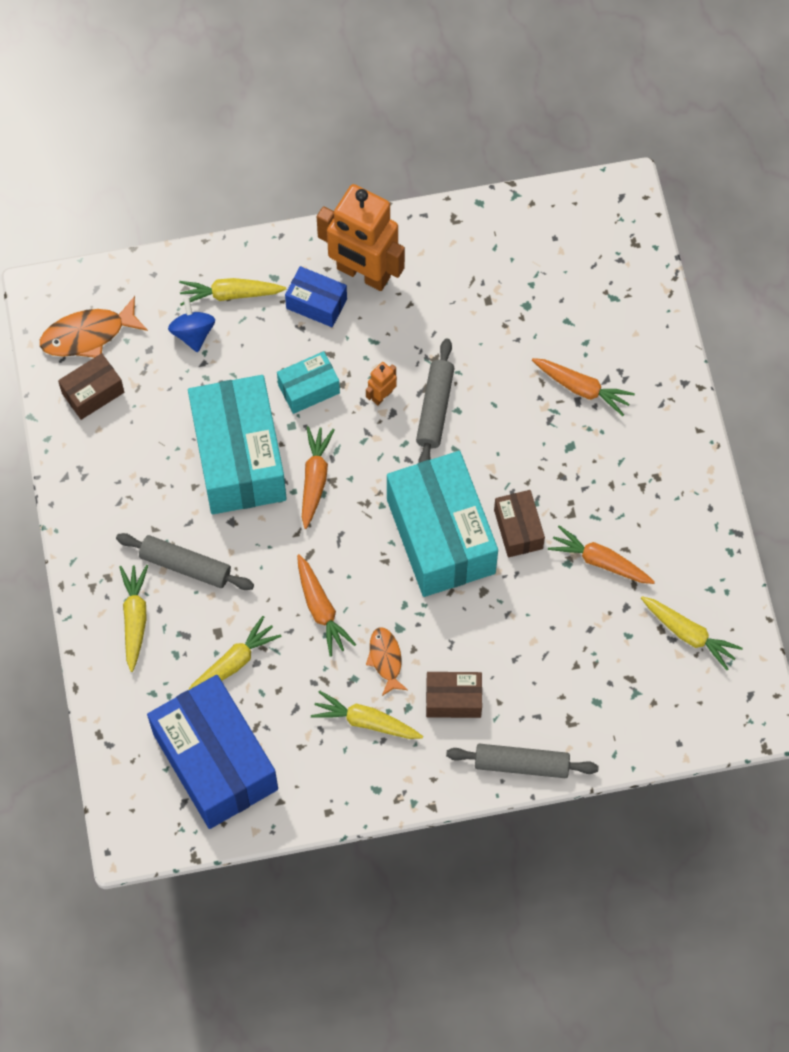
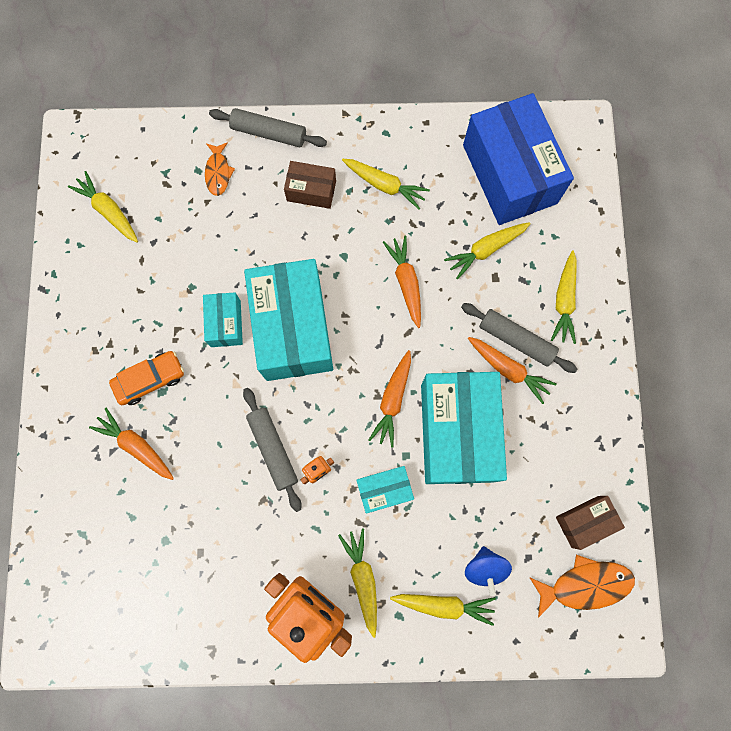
camera: 170 degrees left, 10 degrees up
blue box [285,266,347,327] -> yellow carrot [338,529,377,638]
orange fish [366,627,408,696] -> orange fish moved to [205,142,235,196]
grey rolling pin [416,338,454,463] -> grey rolling pin turned 45 degrees counterclockwise [243,388,302,512]
brown box [494,490,545,557] -> turquoise box [203,292,243,347]
orange carrot [548,525,655,584] -> orange carrot moved to [468,337,557,404]
none -> orange car [109,351,184,405]

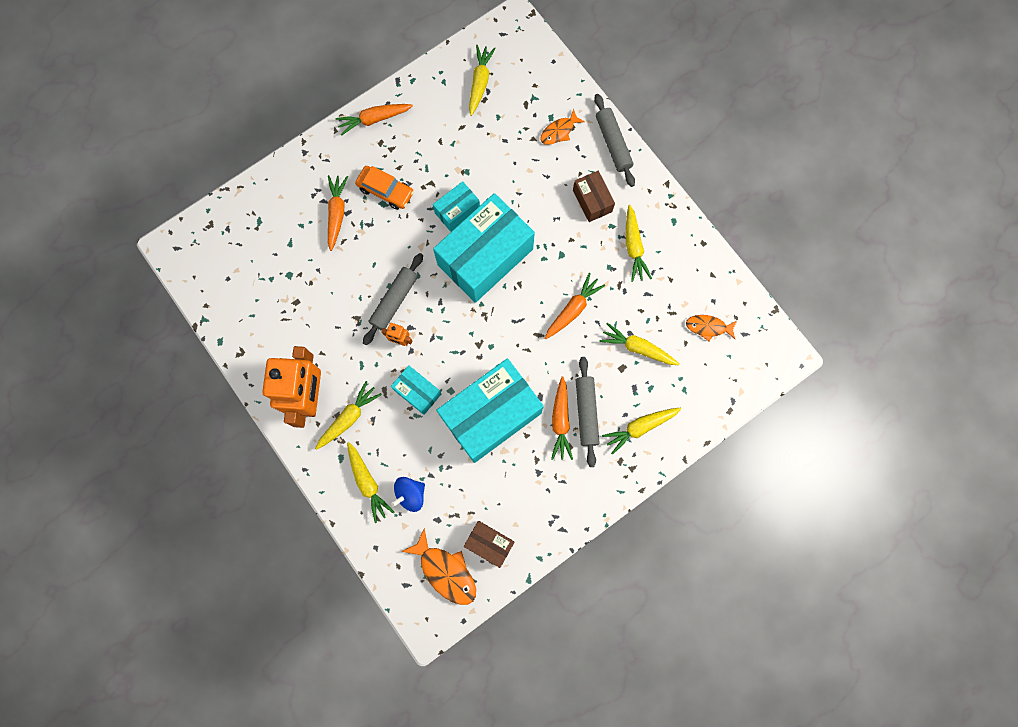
camera: 55 degrees right, 0 degrees up
orange carrot [369,350,411,448] -> orange carrot moved to [335,104,413,136]
blue box [463,93,574,225] -> orange fish [686,315,737,342]

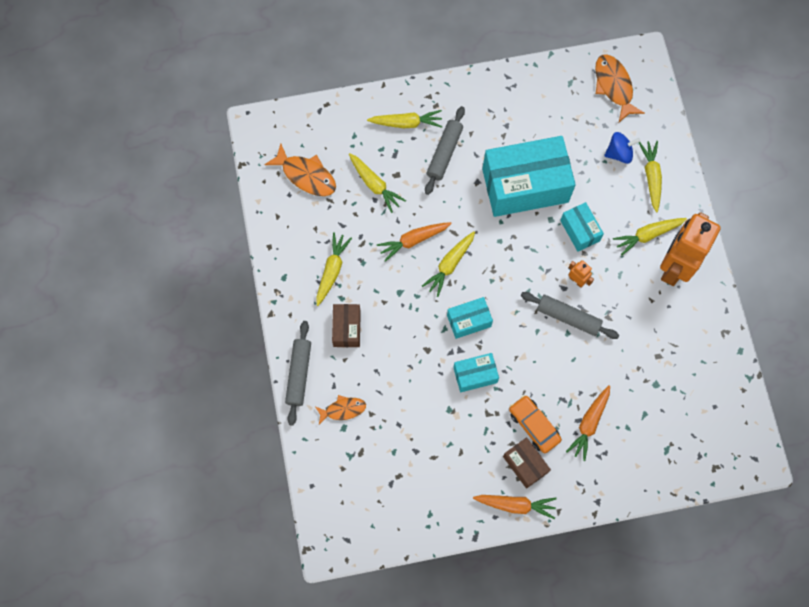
camera: 155 degrees left, 5 degrees down
grey rolling pin [363,253,423,345] -> grey rolling pin turned 60 degrees clockwise [521,292,619,339]
turquoise box [433,193,535,303] -> turquoise box [447,297,493,339], size x0.48
brown box [464,521,514,568] -> brown box moved to [503,437,551,489]
yellow carrot [469,45,496,116] -> yellow carrot moved to [422,231,475,297]
orange carrot [551,377,573,460] -> none
orange fish [686,315,737,342] -> orange fish [264,143,336,196], size x1.59

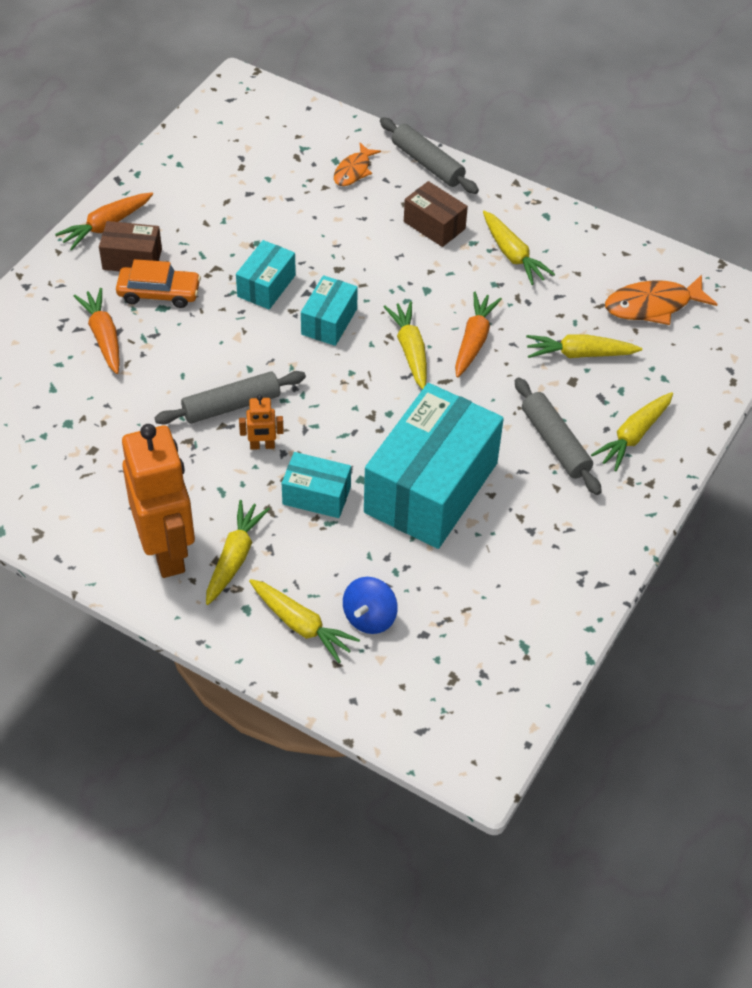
camera: 130 degrees right, 20 degrees down
orange fish [595,54,645,122] -> none

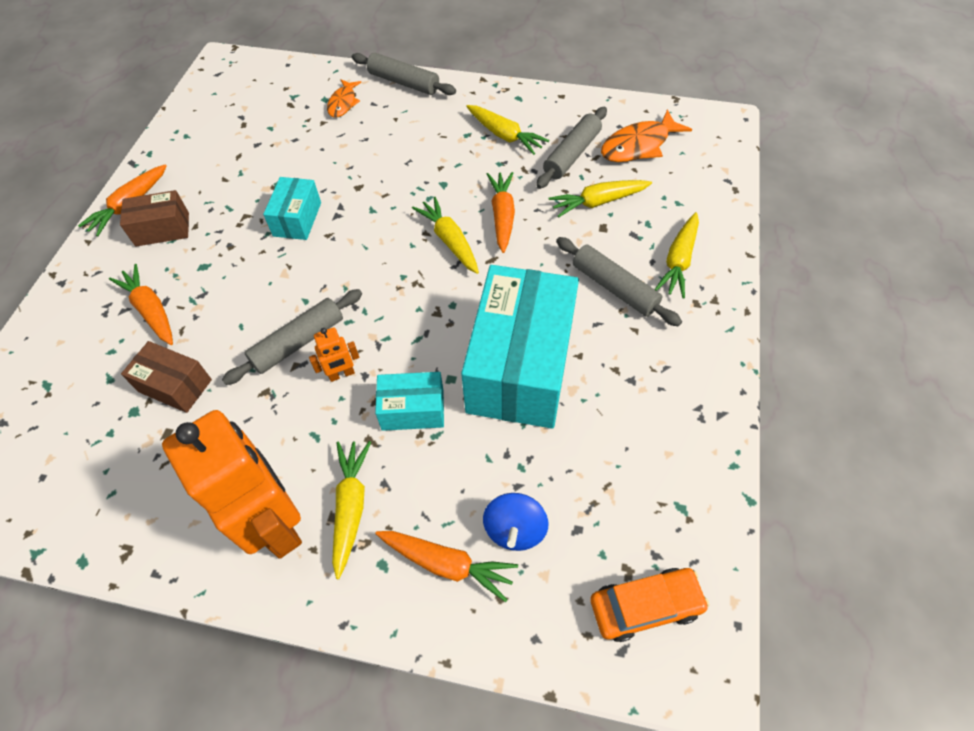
camera: 15 degrees left, 5 degrees up
orange car [116,259,201,308] -> orange car moved to [590,568,709,642]
yellow carrot [249,579,360,663] -> orange carrot [375,531,518,602]
turquoise box [301,275,358,346] -> none
brown box [404,181,468,247] -> brown box moved to [121,341,212,413]
none -> grey rolling pin [536,107,607,189]

